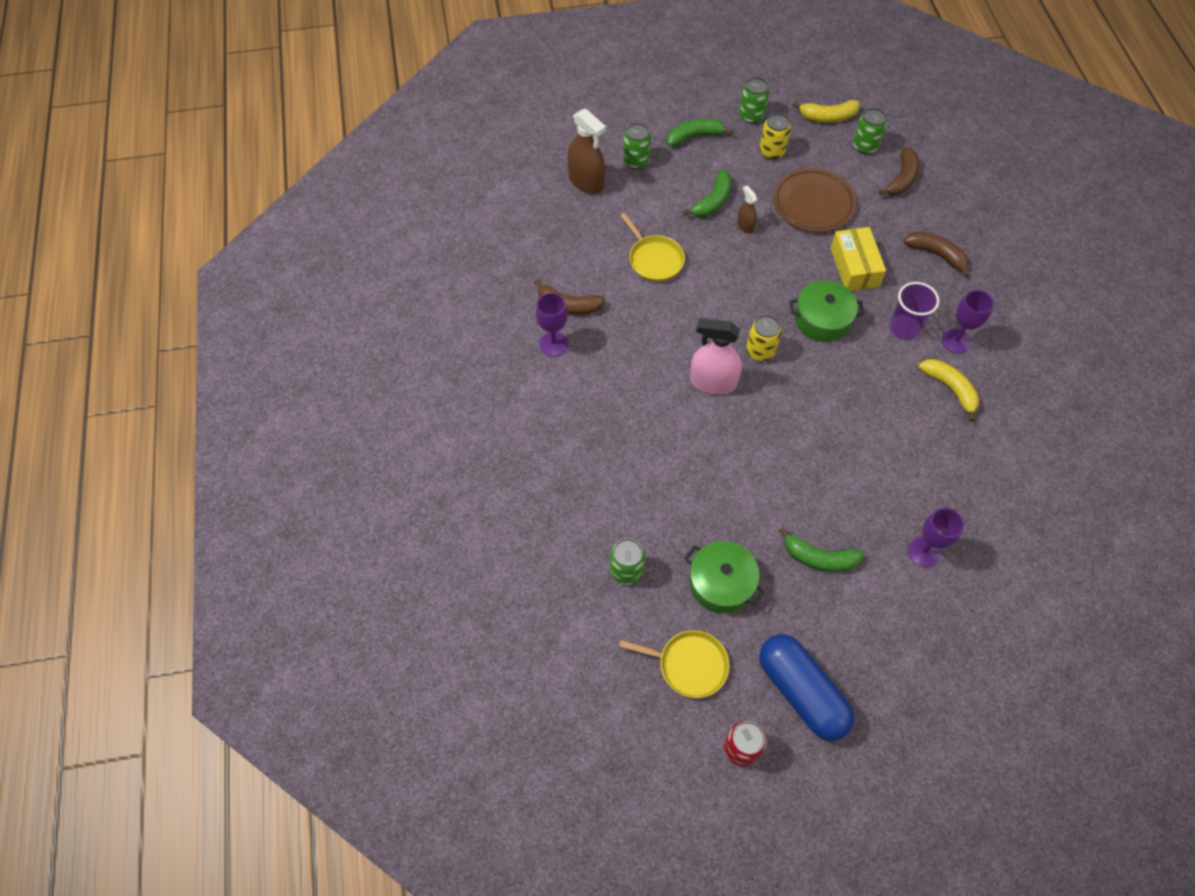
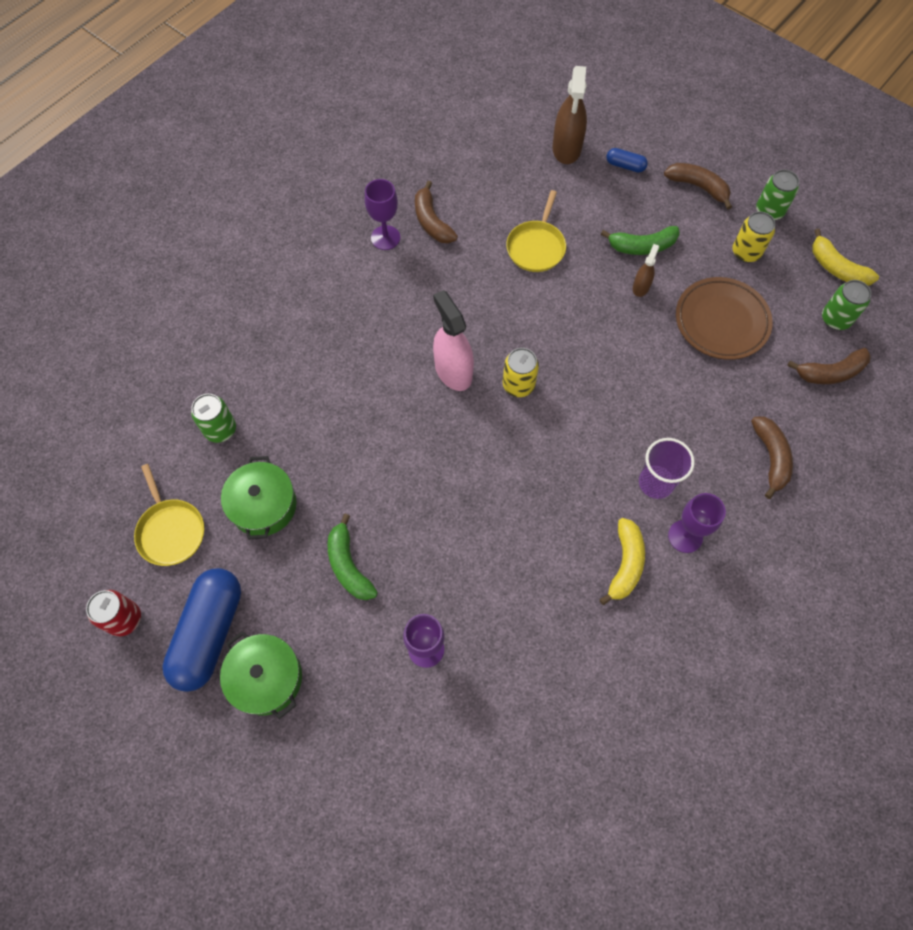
camera: 50 degrees right, 5 degrees up
green can [623,123,651,169] -> blue capsule [606,148,648,172]
green banana [667,118,733,146] -> brown banana [664,163,732,210]
green pot [790,280,864,342] -> green pot moved to [220,631,302,719]
yellow box [830,227,886,291] -> none

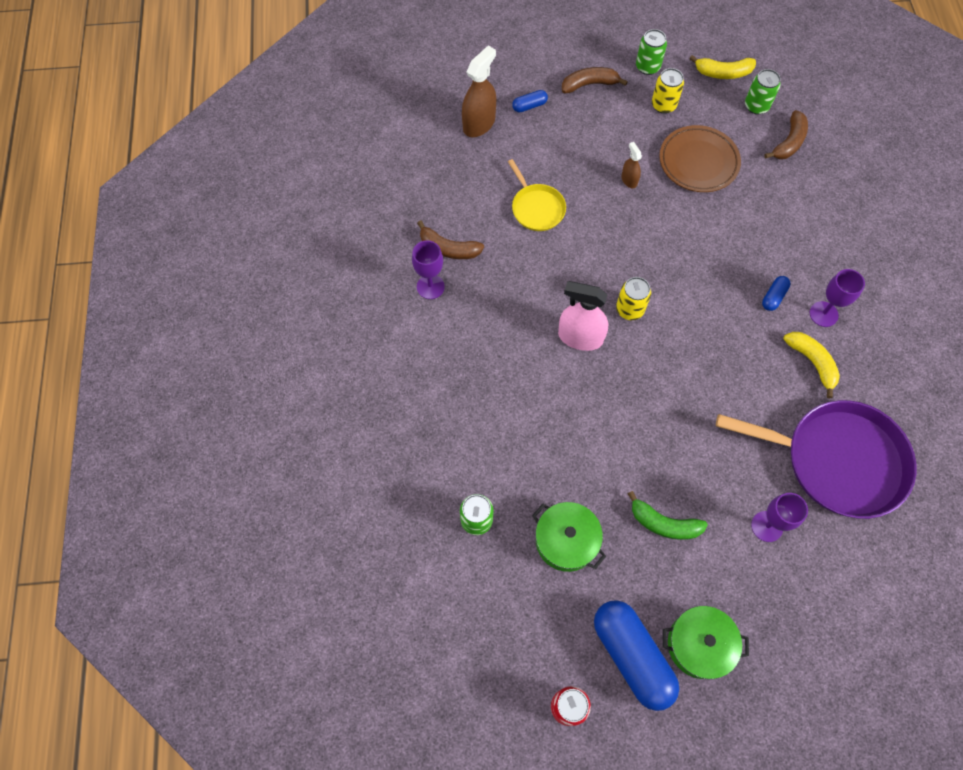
camera: 45 degrees left, 0 degrees up
yellow pan [134,464,204,566] -> none
brown spray bottle [553,66,587,164] -> brown spray bottle turned 105 degrees counterclockwise [462,46,496,137]
green banana [601,226,680,255] -> none
purple cup [639,438,695,499] -> blue capsule [762,276,791,311]
brown banana [751,417,793,499] -> none
none -> purple pan [716,400,917,519]

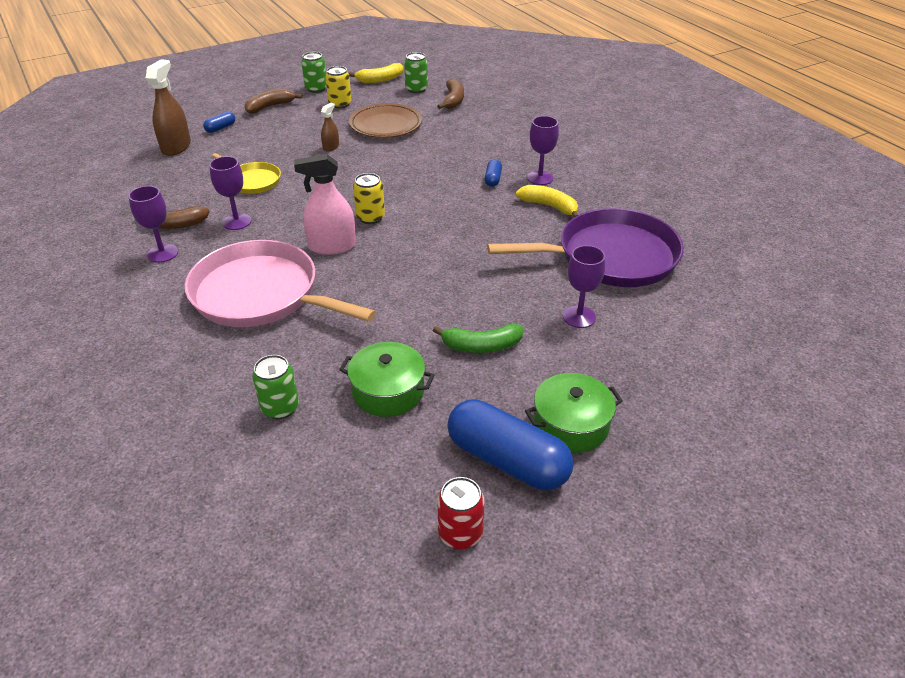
camera: 25 degrees left, 25 degrees down
brown spray bottle [622,142,642,188] -> brown spray bottle turned 75 degrees clockwise [321,103,339,152]
none -> pink pan [185,240,376,327]
none -> purple goblet [209,156,251,230]

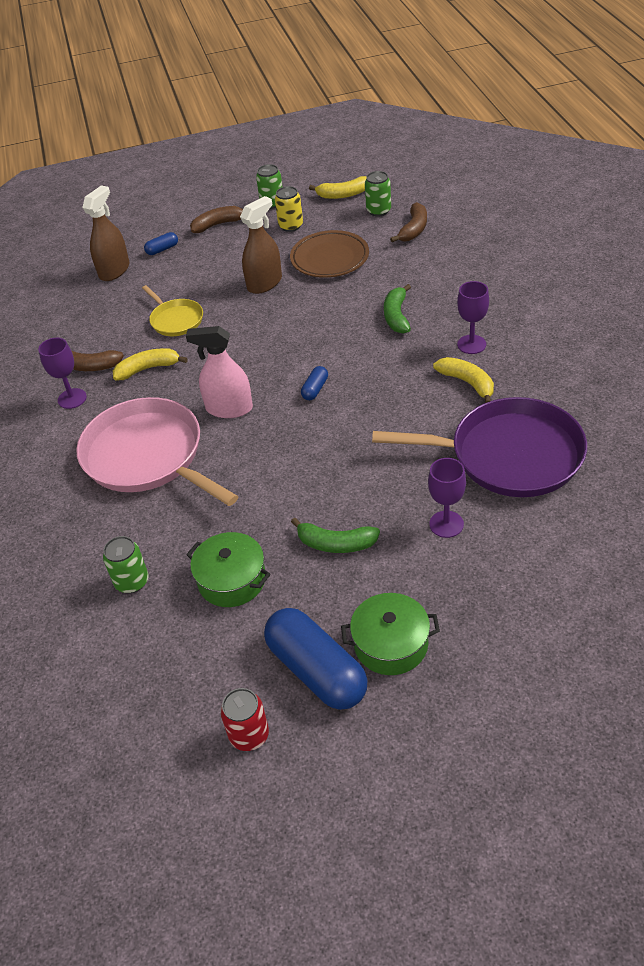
camera: 20 degrees right, 5 degrees up
purple goblet [209,156,251,230] -> yellow banana [113,348,188,380]
brown spray bottle [321,103,339,152] -> brown spray bottle [240,196,282,294], size x1.91
yellow can [353,173,385,224] -> none
blue capsule [485,159,502,187] -> blue capsule moved to [301,366,328,400]
none -> green banana [384,284,411,334]

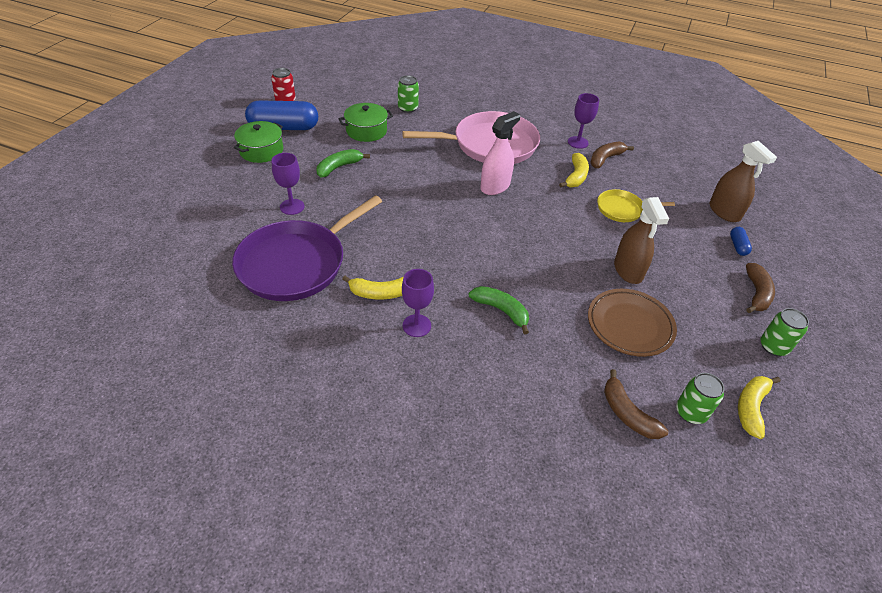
camera: 120 degrees right, 0 degrees up
yellow can [275,186,303,232] -> none
blue capsule [301,366,328,400] -> none

